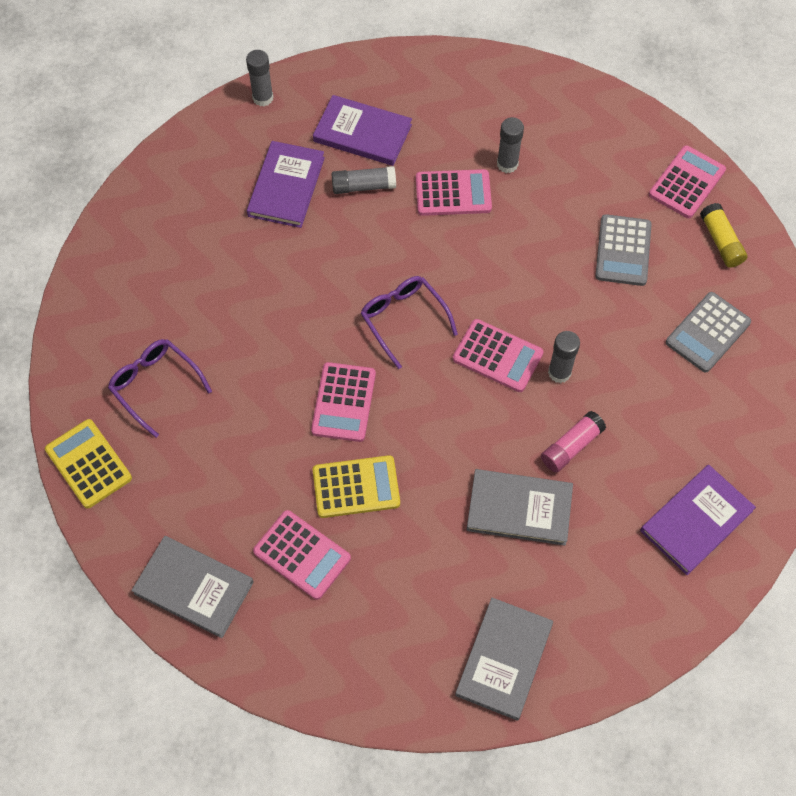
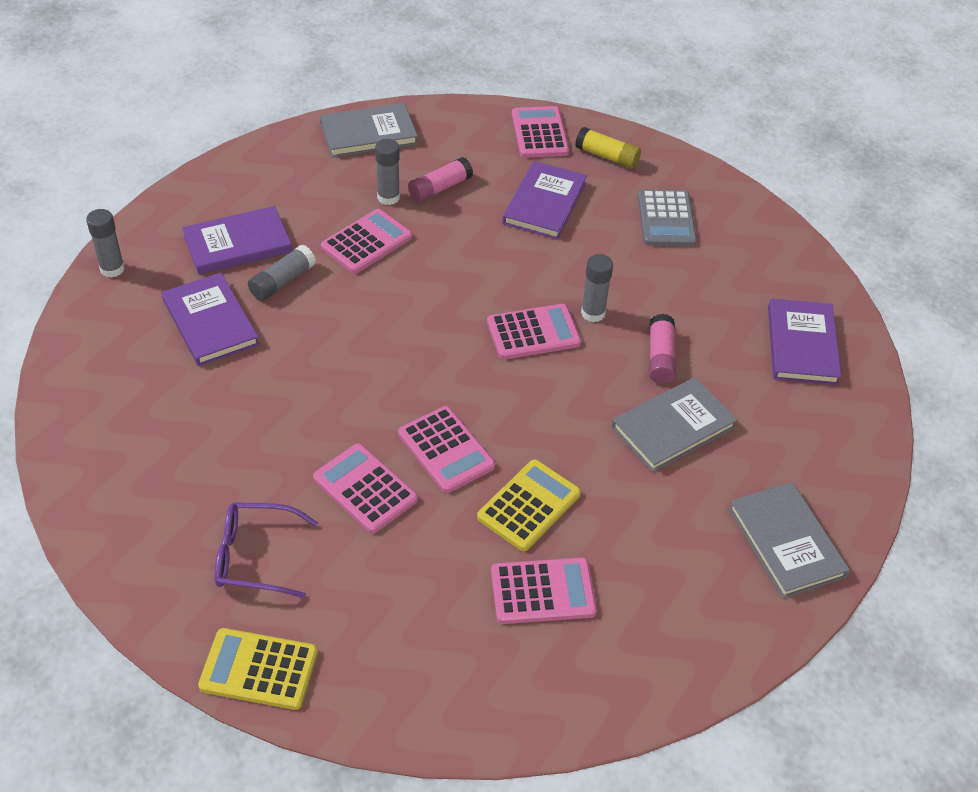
camera: 45 degrees left, 15 degrees down
grey book [132,536,254,638] -> grey book moved to [320,103,418,157]
purple glasses [361,276,458,369] -> none
grey calculator [595,214,652,286] -> purple book [502,161,587,240]
none -> pink calculator [313,443,418,534]
none -> pink glue stick [408,157,473,203]

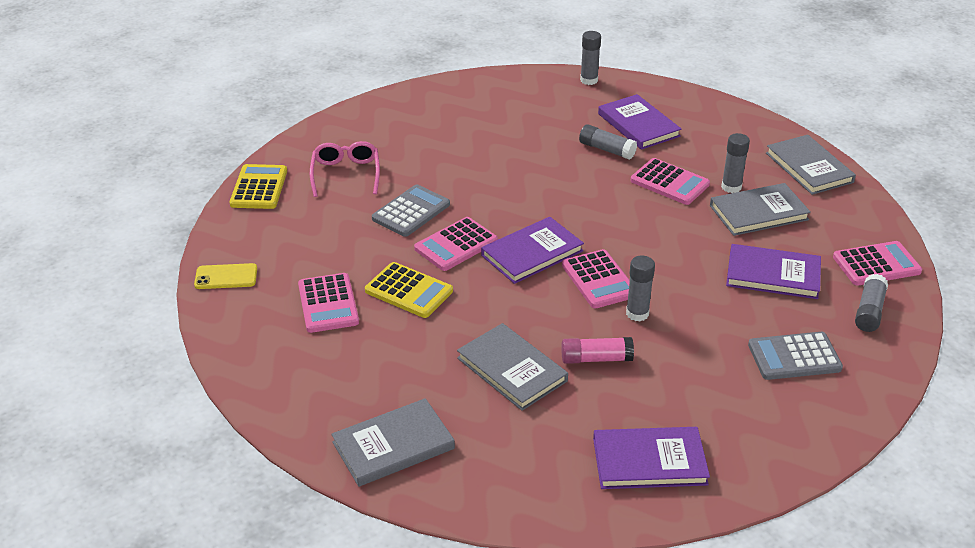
camera: 85 degrees right, 10 degrees down
purple book [162,273,259,366] -> purple book moved to [481,217,584,284]
purple glasses [215,502,318,598] -> pink glasses [310,141,380,197]
pink calculator [313,443,418,534] -> grey calculator [372,184,450,237]
pink glue stick [408,157,473,203] -> grey book [710,183,811,236]
yellow glue stick [575,127,641,169] -> grey glue stick [855,274,888,332]
none -> yellow phone [194,263,257,289]

